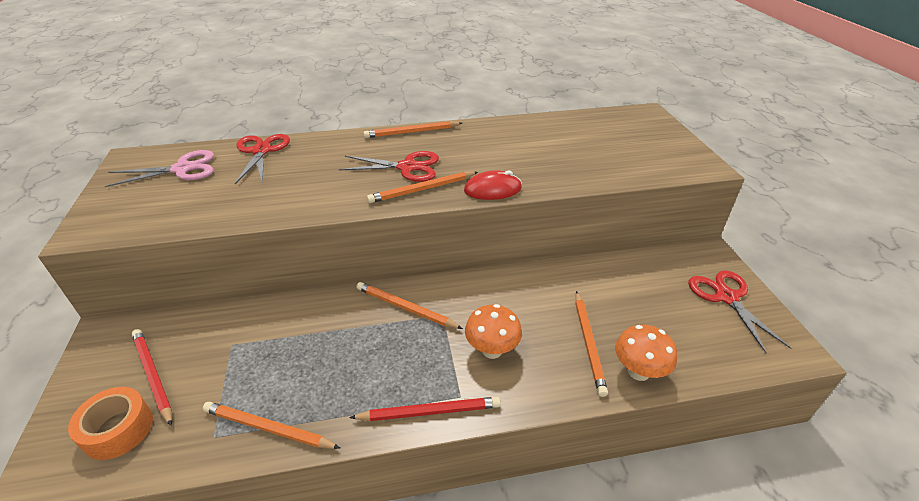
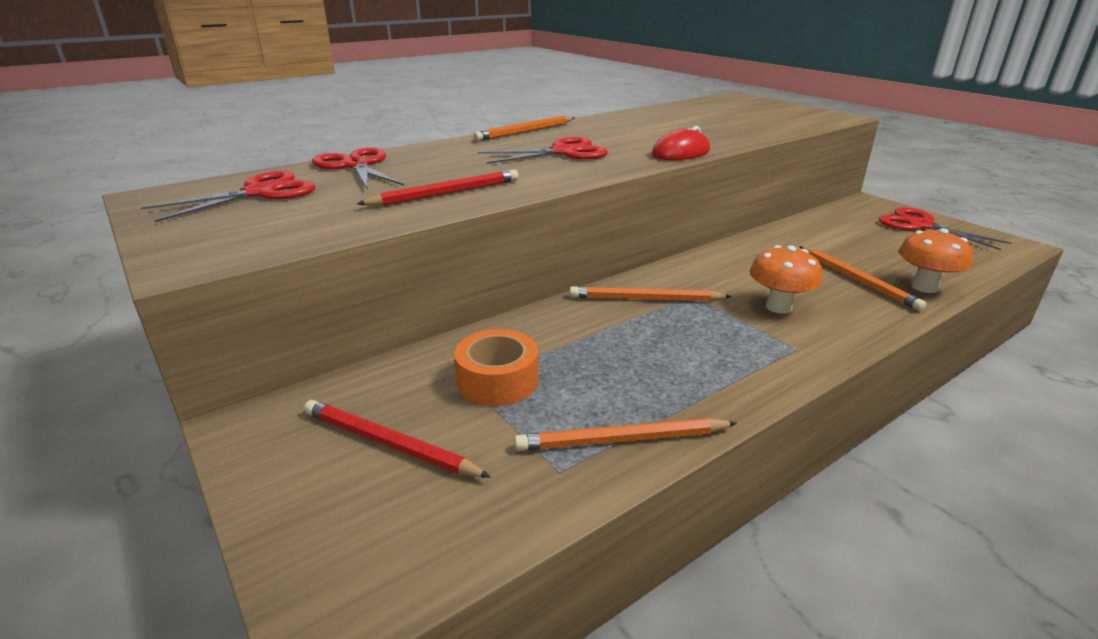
camera: 25 degrees left, 10 degrees down
orange tape [68,387,153,460] -> orange tape moved to [454,329,538,406]
pink scissors [105,150,214,187] -> red scissors [141,171,316,222]
red pencil [349,397,501,421] -> red pencil moved to [357,170,518,206]
orange pencil [367,171,478,203] -> none

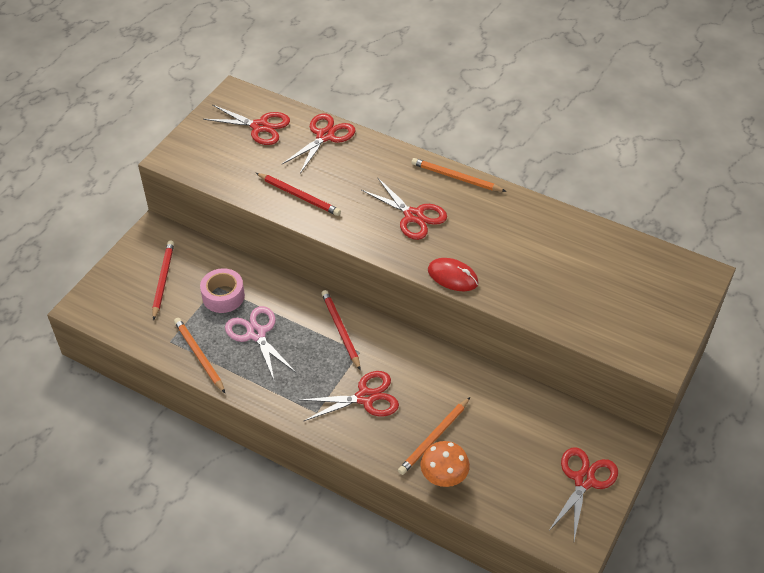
camera: 65 degrees right, 20 degrees up
orange tape [454,329,538,406] -> pink tape [200,268,245,313]
orange pencil [570,286,732,301] -> red pencil [321,290,361,371]
orange mushroom [750,245,823,314] -> red scissors [299,371,399,421]
none -> pink scissors [225,306,296,380]

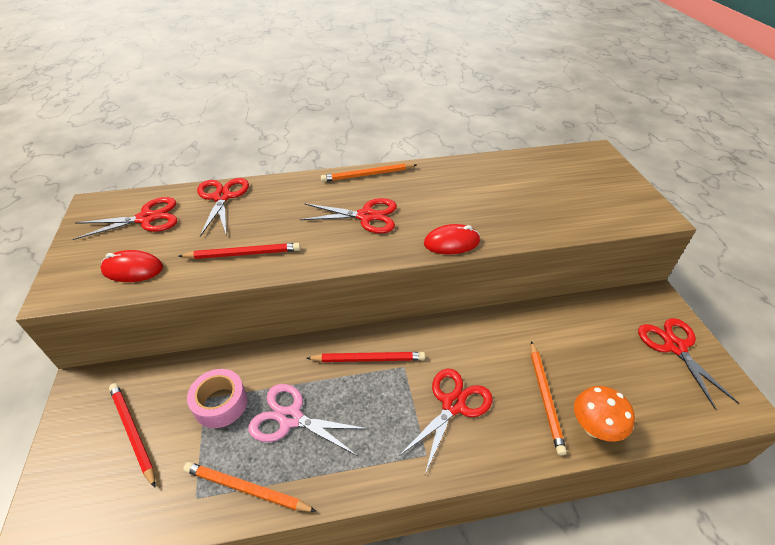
camera: 40 degrees left, 5 degrees down
red pencil [321,290,361,371] -> red pencil turned 150 degrees clockwise [306,352,425,362]
none -> red mouse [100,250,163,282]

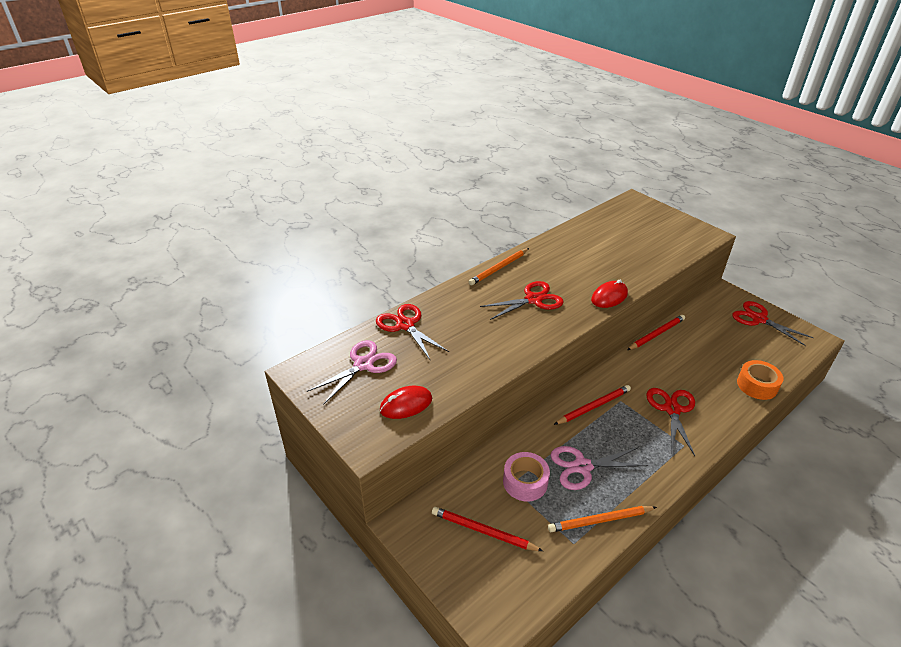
camera: 30 degrees left, 5 degrees down
red scissors [73,197,177,240] -> pink scissors [307,340,397,405]
red pencil [178,243,300,259] -> red pencil moved to [627,315,685,350]
orange pencil [531,341,567,455] -> none
orange mushroom [574,386,635,442] -> orange tape [737,360,784,400]

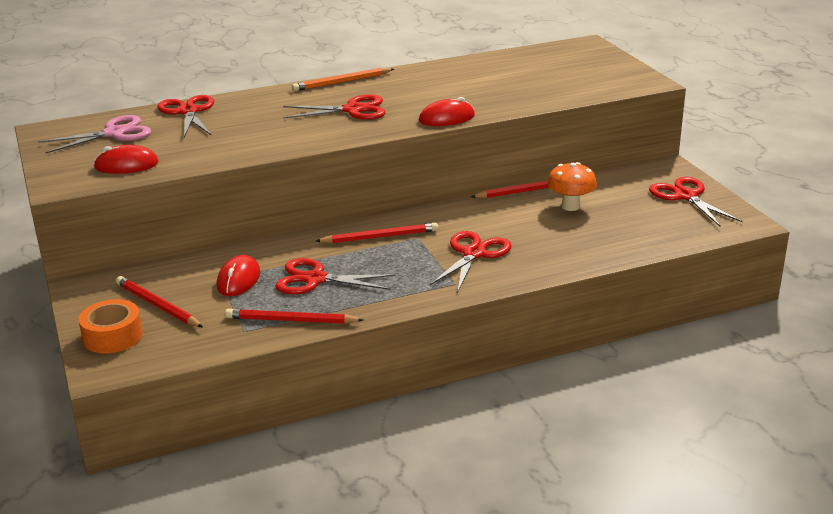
camera: 20 degrees right, 10 degrees down
pink tape [503,452,550,501] -> red mouse [217,255,260,296]
orange pencil [548,506,657,532] -> red pencil [225,309,364,324]
pink scissors [550,446,648,490] -> red scissors [275,258,396,294]
orange tape [737,360,784,400] -> orange tape moved to [79,299,143,354]
none -> orange mushroom [547,162,597,211]

